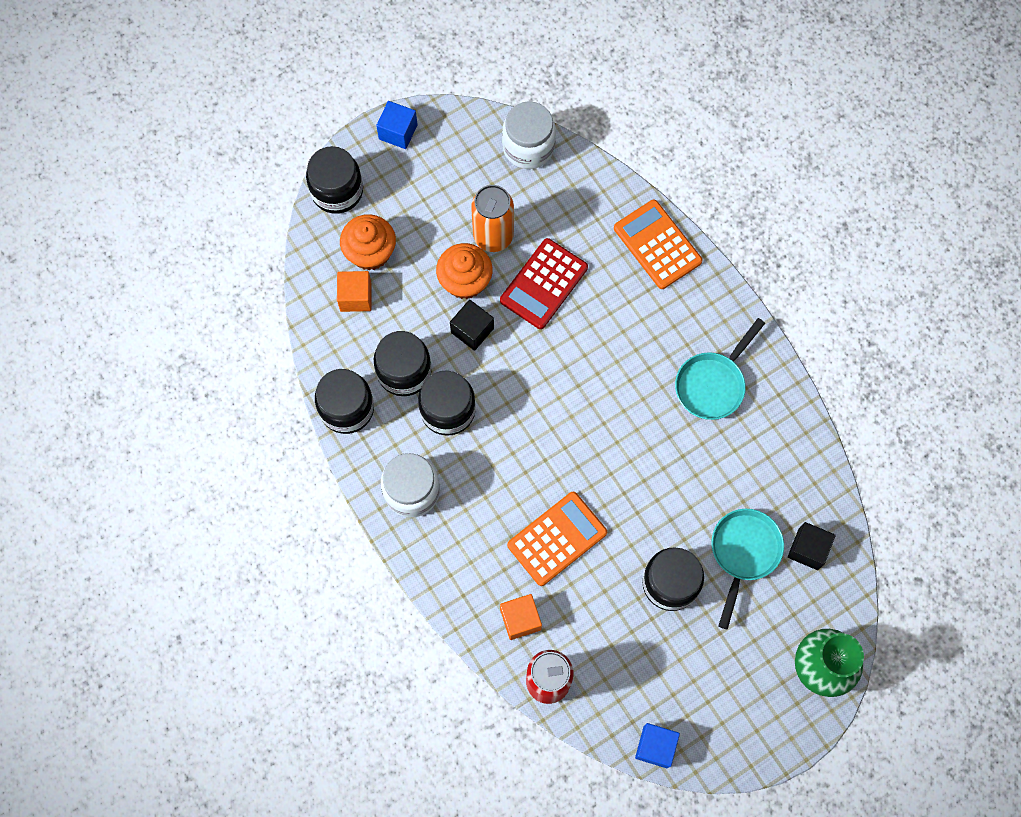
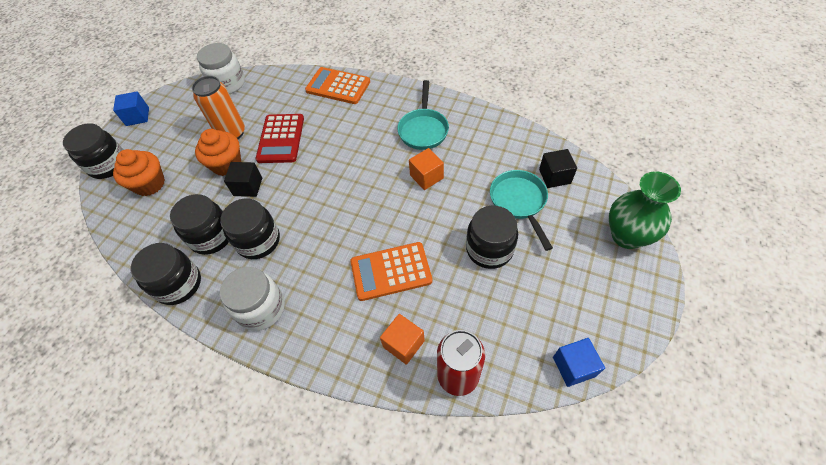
camera: 30 degrees left, 15 degrees down
orange cube [337,271,372,312] -> orange cube moved to [409,148,444,190]
orange calculator [507,492,607,586] -> orange calculator turned 120 degrees counterclockwise [351,242,432,301]

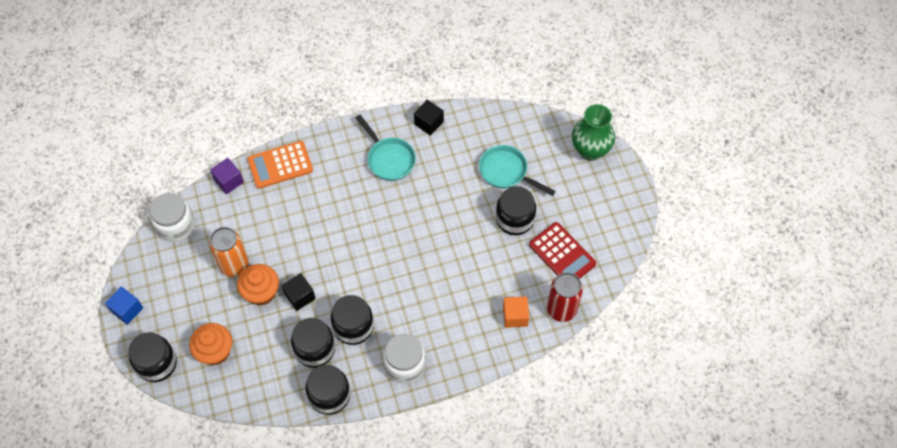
camera: 45 degrees left, 5 degrees up
red calculator [256,114,304,163] -> red calculator moved to [529,222,596,279]
orange calculator [351,242,432,301] -> none
orange cube [409,148,444,190] -> none
black cube [539,149,577,188] -> black cube moved to [414,100,444,136]
blue cube [553,338,605,387] -> none
none -> purple cube [210,158,244,194]

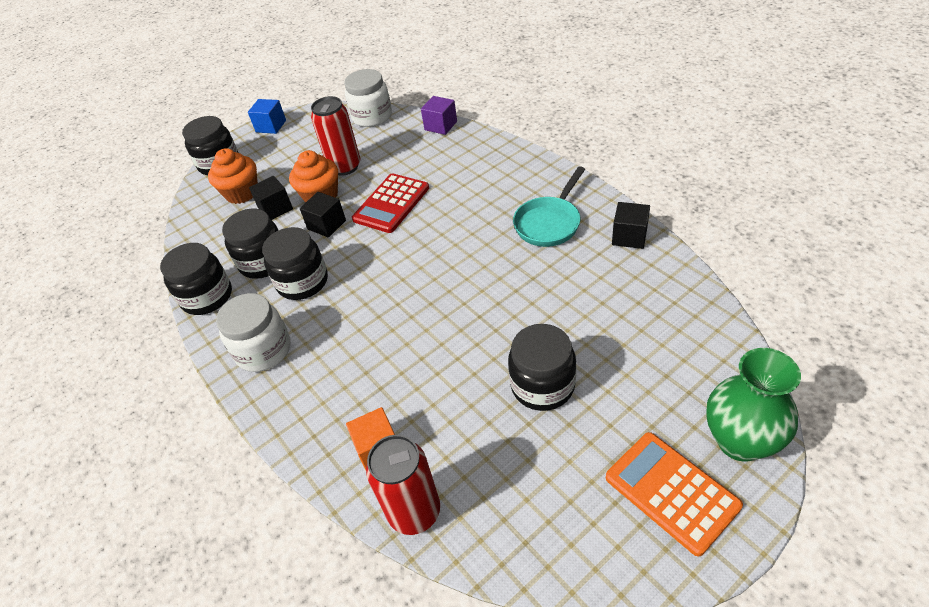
camera: 75 degrees right, 15 degrees down
orange can [209,227,249,277] -> red can [311,96,360,176]
orange calculator [247,141,313,189] -> orange calculator moved to [606,432,743,557]
turquoise pan [479,145,556,196] -> none
red calculator [529,222,596,279] -> red calculator moved to [352,173,429,233]
none -> black cube [249,176,293,220]

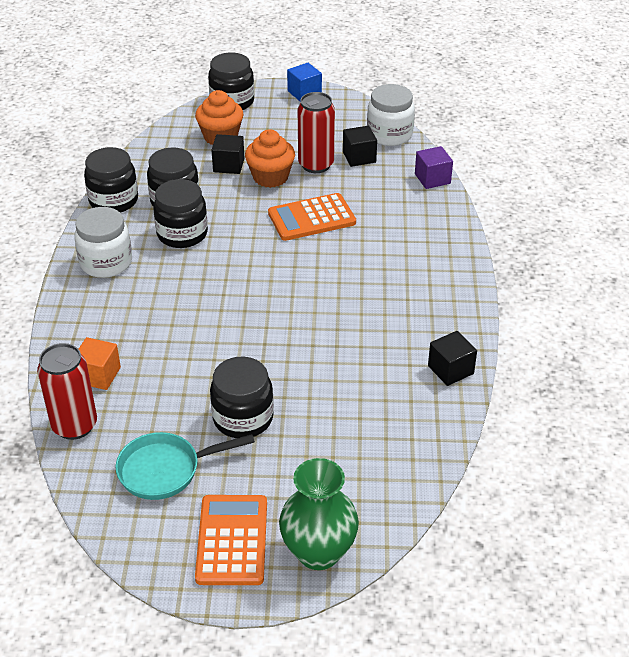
camera: 35 degrees right, 5 degrees down
black cube [300,192,346,237] -> black cube moved to [343,126,377,167]
red calculator [352,173,429,233] -> orange calculator [268,193,356,241]
turquoise pan [513,166,585,247] -> turquoise pan moved to [116,432,255,500]

